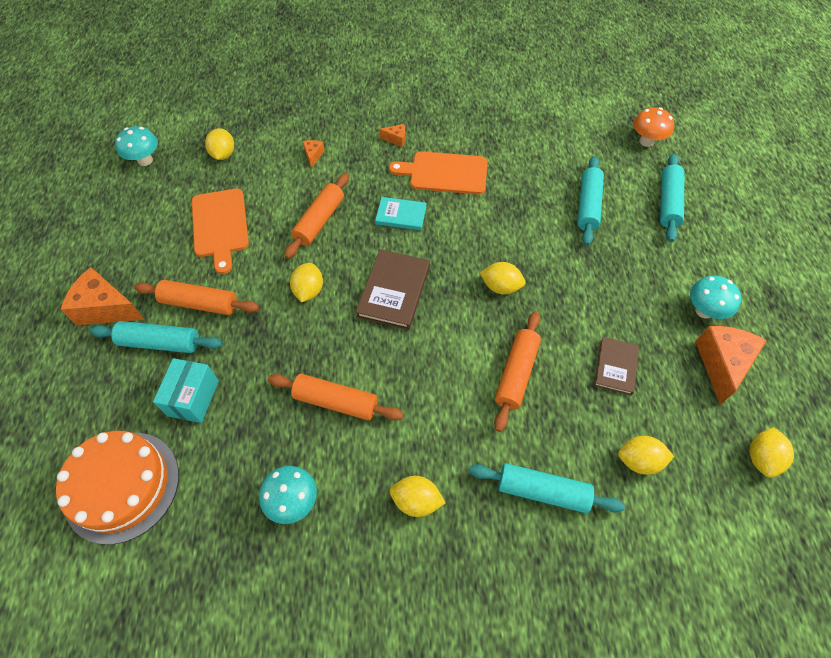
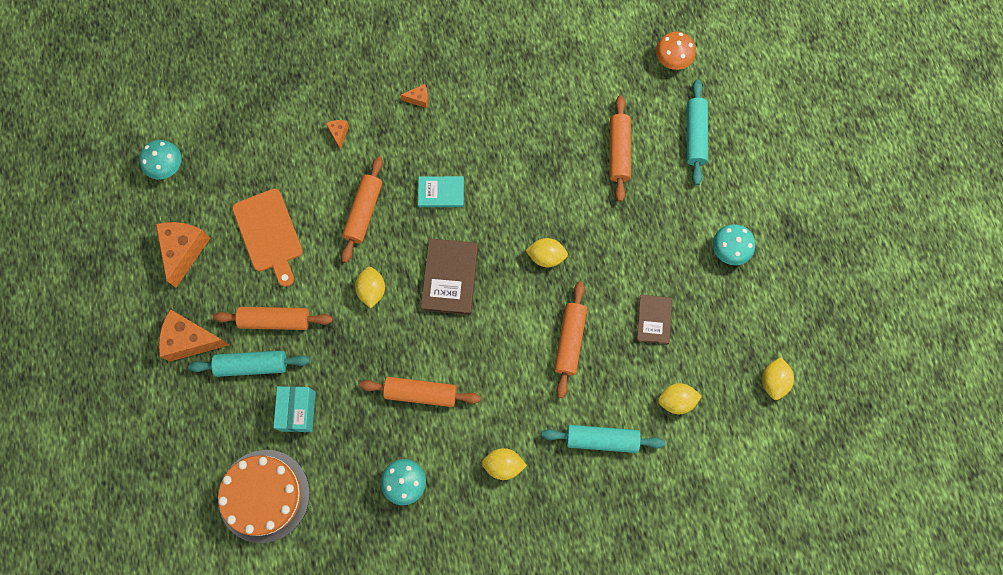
camera: 10 degrees left, 15 degrees up
yellow lemon [205,128,234,160] -> none
orange cutting board [389,151,487,195] -> none
turquoise rolling pin [577,156,604,246] -> orange rolling pin [610,95,631,202]
orange cheese [695,326,767,405] -> orange cheese moved to [156,222,210,288]

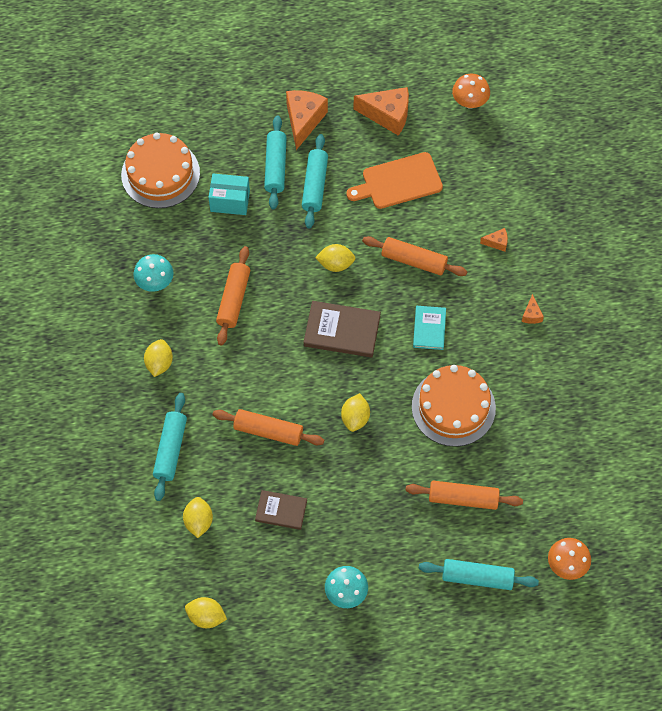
camera: 95 degrees right, 10 degrees down
turquoise mushroom [139,140,182,180] -> orange mushroom [452,74,490,109]
orange rolling pin [213,307,333,330] -> turquoise rolling pin [302,134,328,229]
none -> orange cake [412,365,496,447]

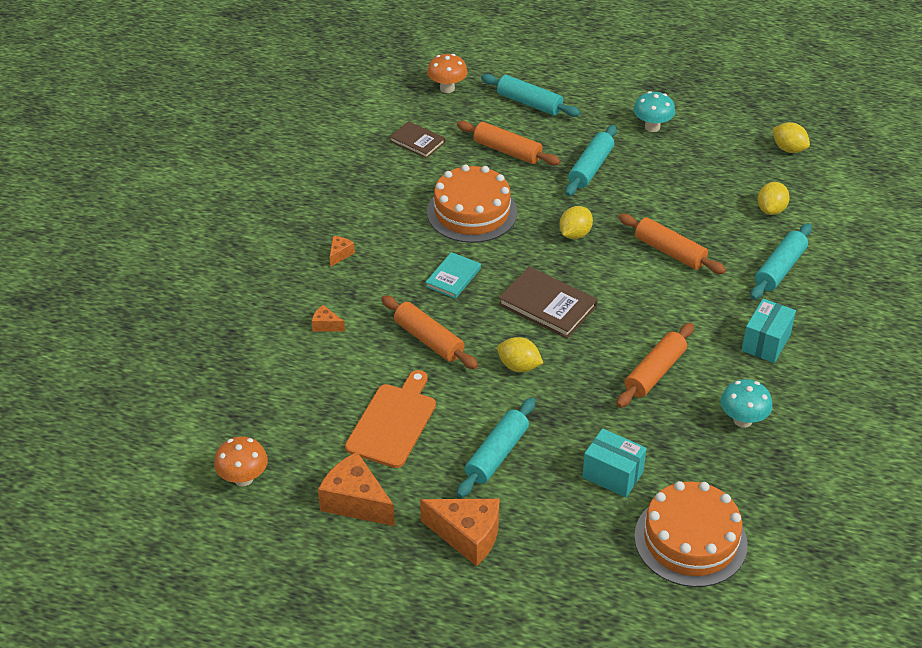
camera: 155 degrees left, 20 degrees down
yellow lemon [144,339,173,377] -> turquoise box [742,299,796,363]
brown book [255,490,307,530] -> brown book moved to [390,121,445,158]
turquoise rolling pin [264,115,287,210] -> turquoise rolling pin moved to [565,125,617,196]
orange cheese [286,90,328,150] -> orange cheese turned 105 degrees counterclockwise [420,499,499,566]
orange cutting board [346,152,443,209] -> orange cutting board turned 75 degrees counterclockwise [345,370,436,468]

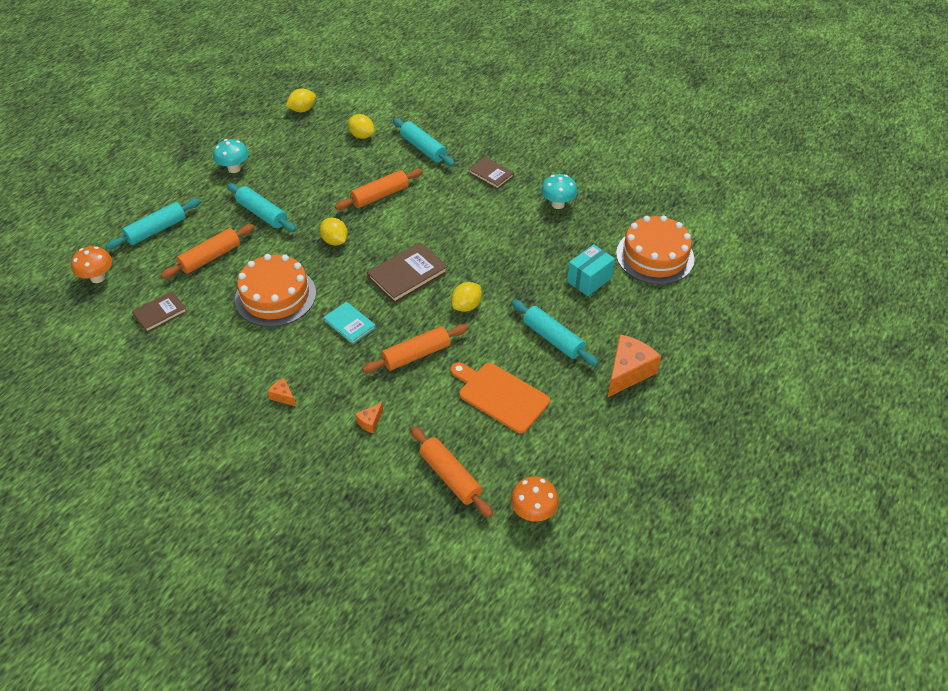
camera: 75 degrees left, 5 degrees up
orange cheese [318,452,395,526] -> none
orange rolling pin [617,323,694,408] -> orange rolling pin moved to [411,426,493,518]
turquoise box [742,299,796,363] -> brown book [468,157,514,189]

